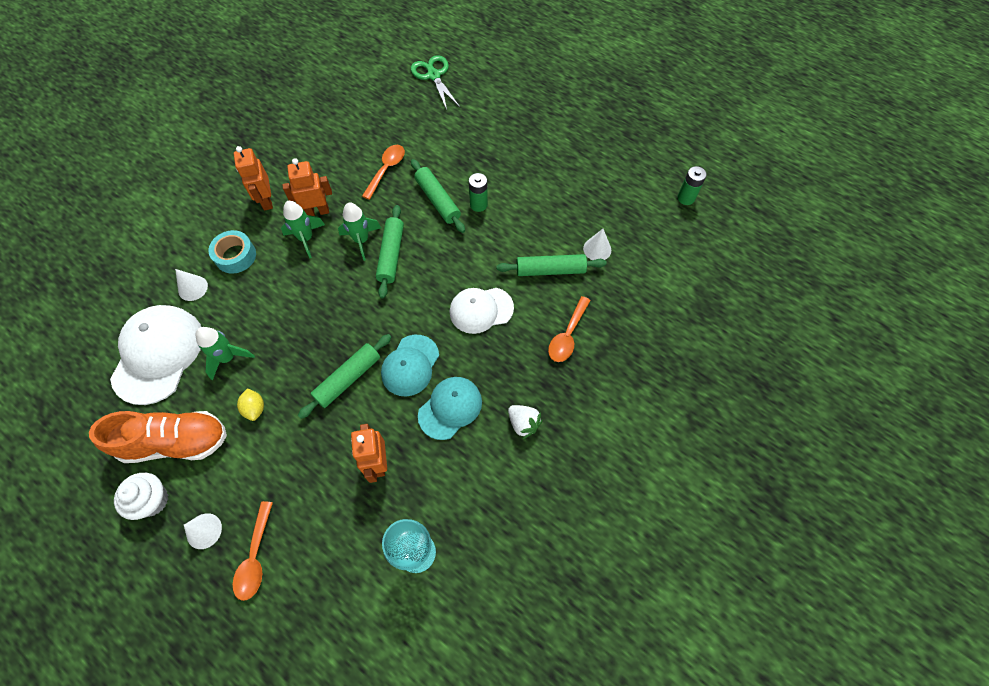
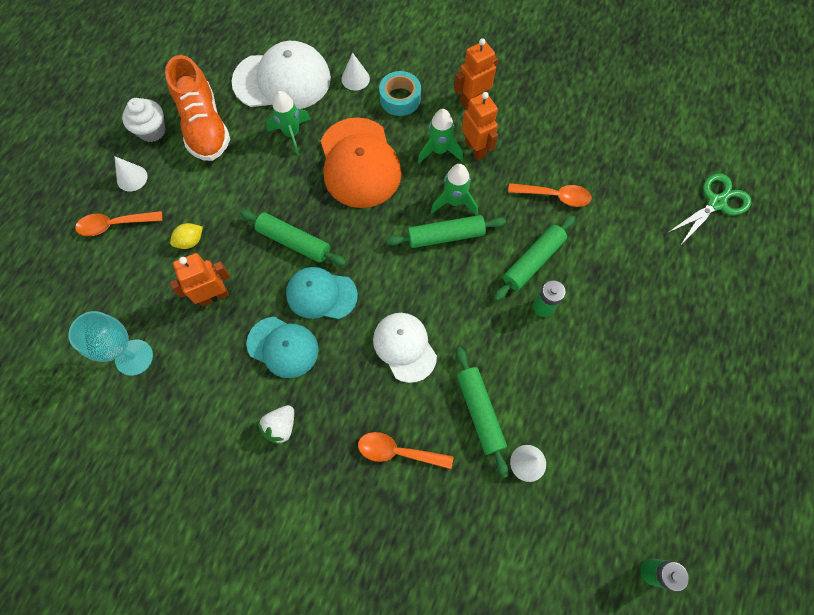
camera: 75 degrees right, 5 degrees up
yellow lemon [237,388,264,421] -> yellow lemon moved to [170,223,203,249]
none -> orange cap [321,117,402,208]

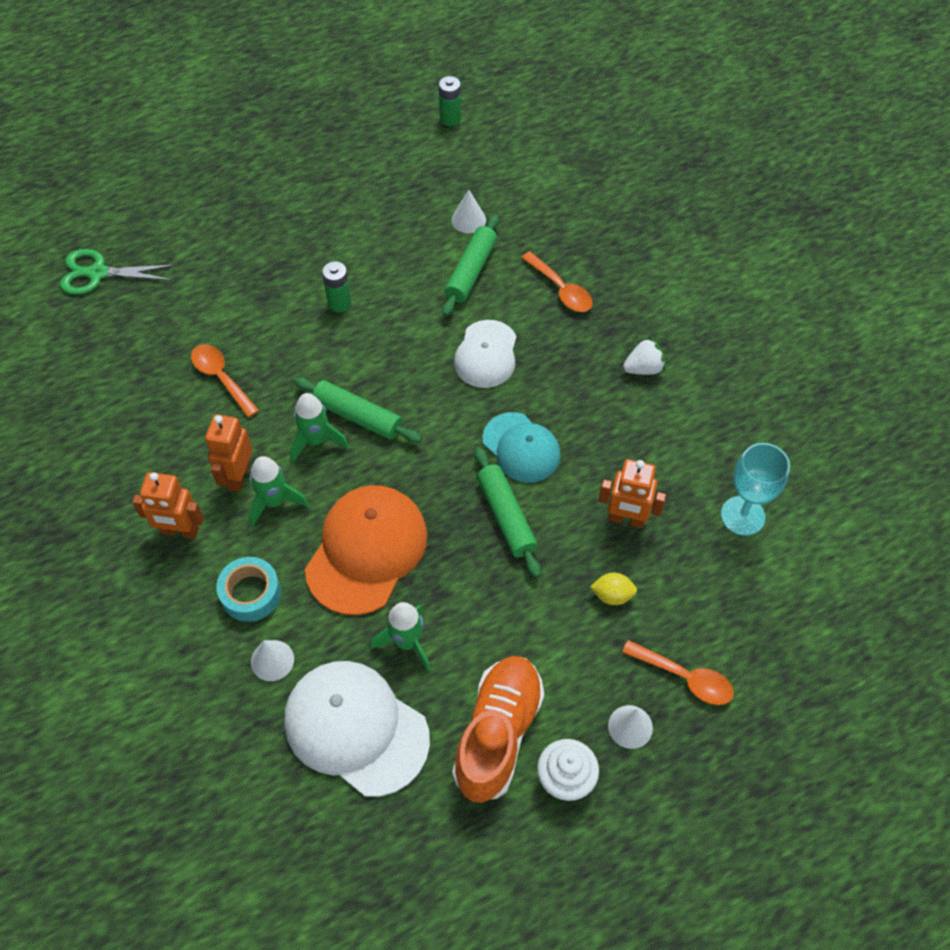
camera: 140 degrees left, 10 degrees down
turquoise cap [246,317,319,378] -> none
green rolling pin [494,216,575,301] -> none

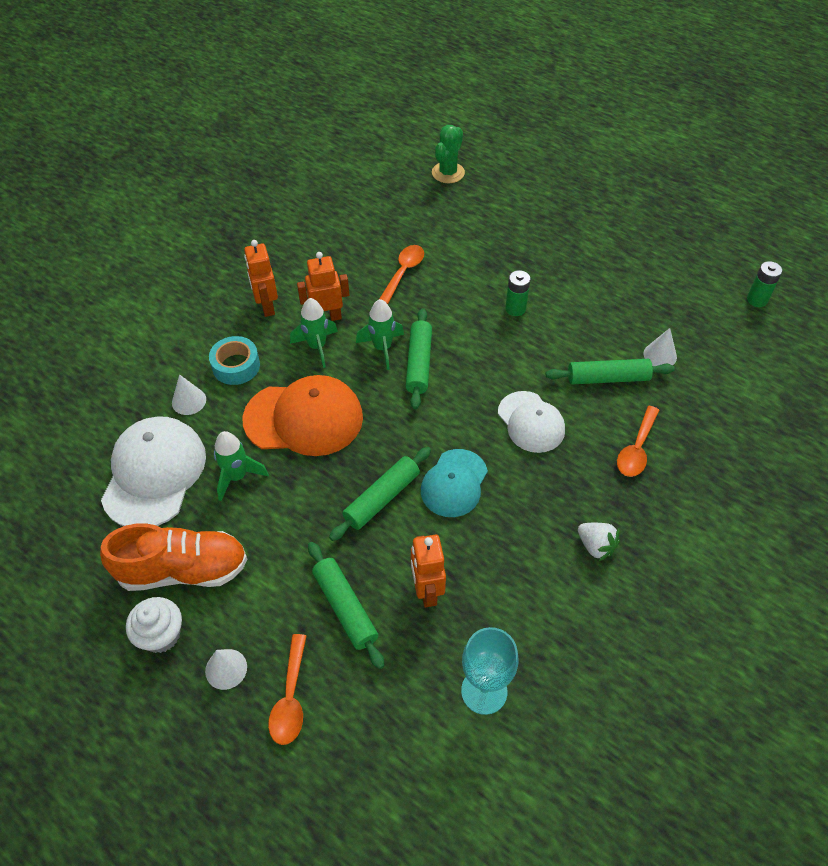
camera: 65 degrees right, 5 degrees down
green scissors [60,249,176,295] -> green cactus [432,125,465,183]
white cap [454,320,516,388] -> white cap turned 105 degrees counterclockwise [498,391,565,453]
yellow lemon [590,573,637,605] -> green rolling pin [308,542,384,669]

